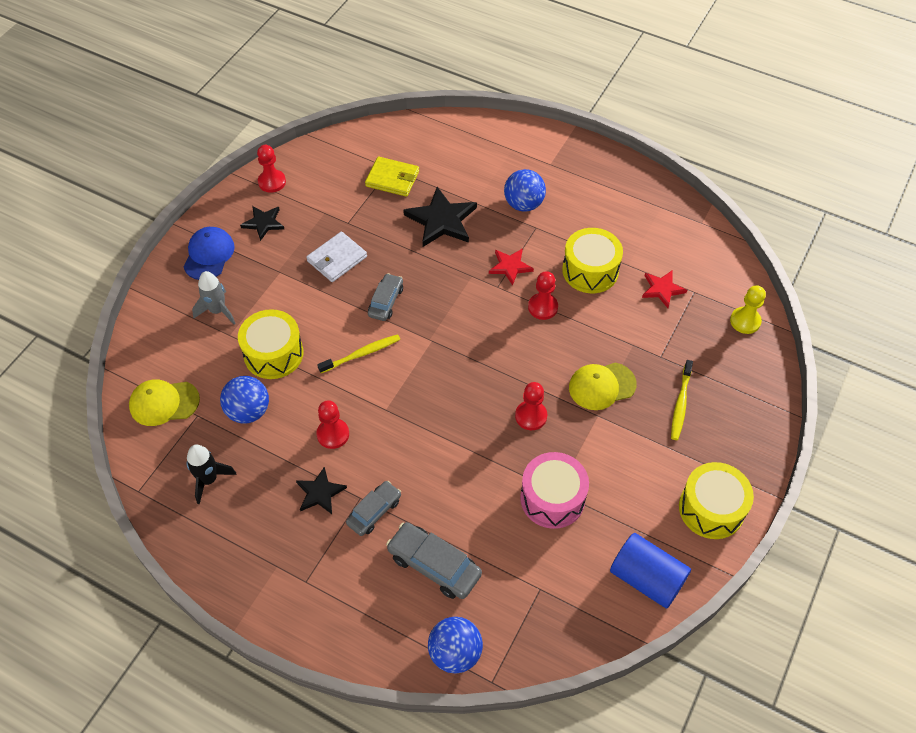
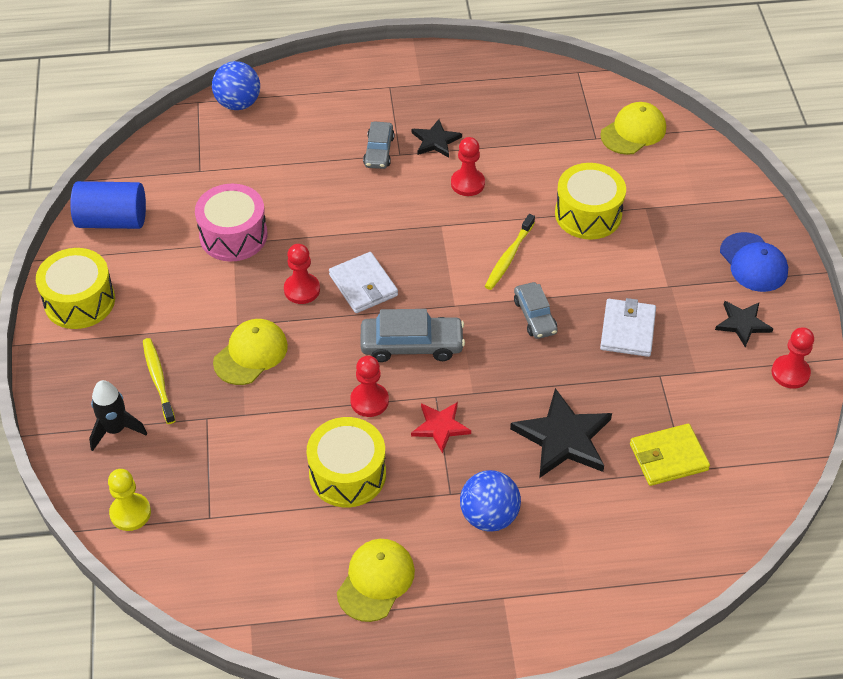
camera: 145 degrees right, 5 degrees down
black rocket [186,445,237,505] -> black rocket moved to [89,380,147,451]
grey rocket [192,271,236,324] -> none
blue ball [220,376,269,423] -> none
grey car [386,522,482,599] -> grey car moved to [361,309,465,362]
red star [642,270,687,308] -> none
none -> white wallet [329,252,398,313]
none -> yellow cap [337,539,415,622]

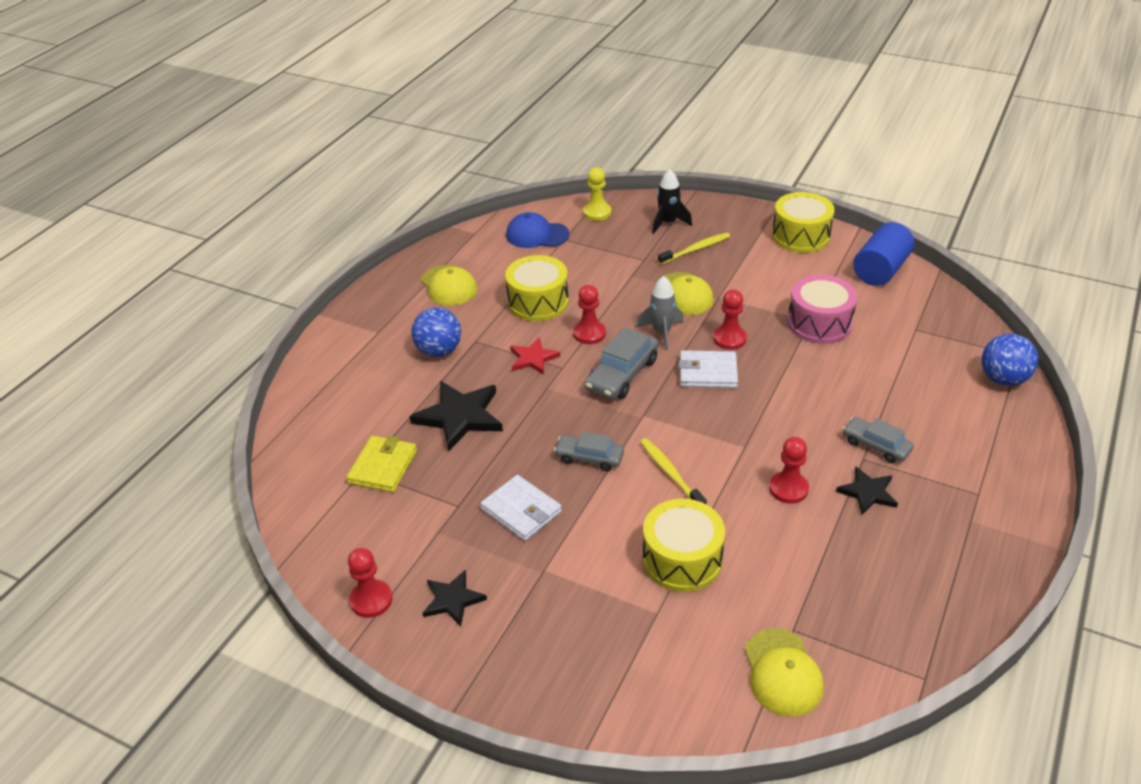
camera: 125 degrees right, 10 degrees down
yellow toothbrush [143,338,175,424] -> yellow toothbrush turned 45 degrees counterclockwise [658,233,730,265]
blue cap [720,232,788,292] -> blue cap moved to [506,212,569,248]
none -> grey rocket [636,276,684,350]

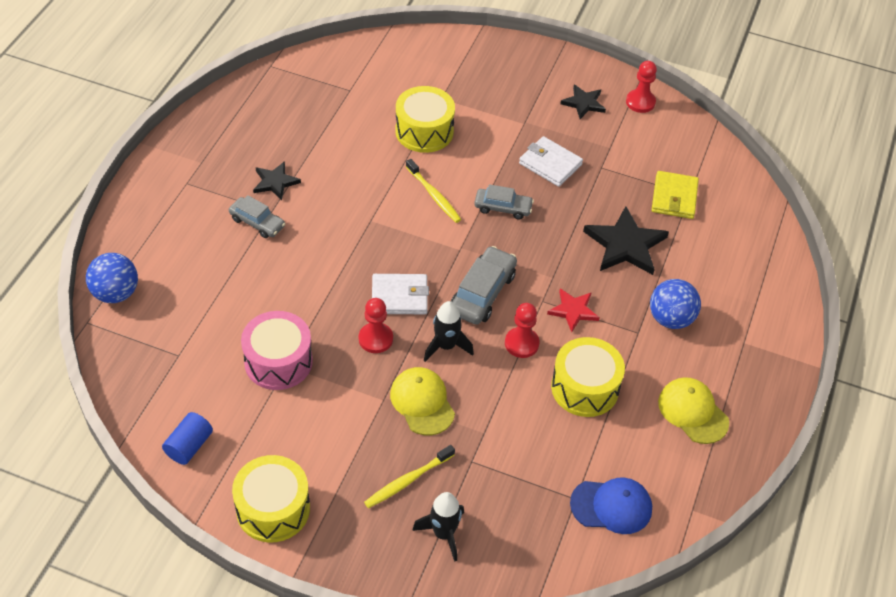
camera: 170 degrees right, 10 degrees up
yellow pawn [583,167,611,221] -> none
grey rocket [636,276,684,350] -> black rocket [424,301,474,362]
yellow cap [745,628,824,717] -> none
red pawn [769,437,809,504] -> none
blue cylinder [853,222,915,286] -> blue cylinder [162,412,213,465], size x0.63

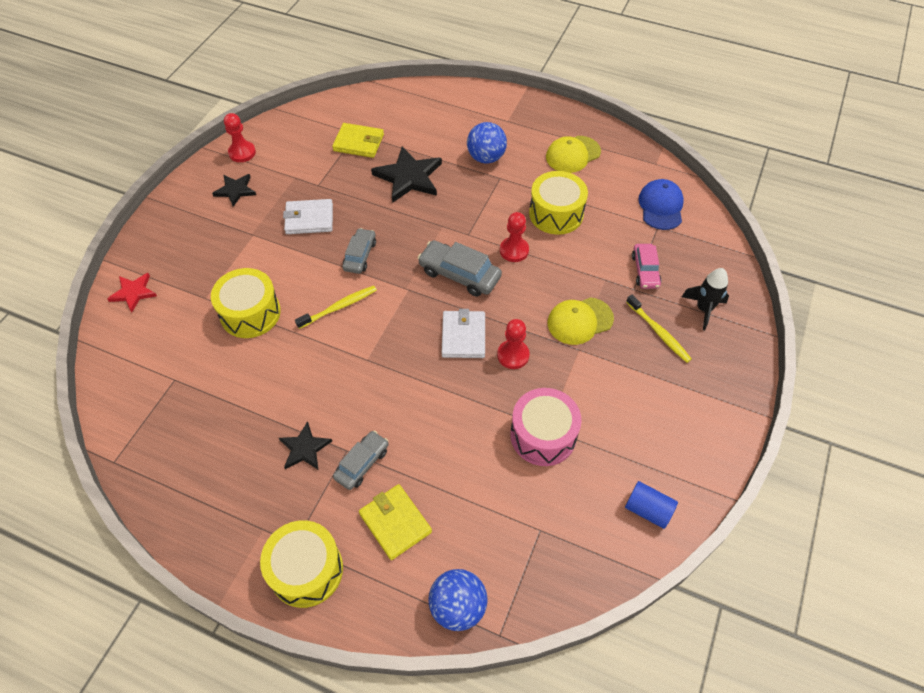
camera: 85 degrees left, 5 degrees up
yellow drum [232,455,310,543] -> yellow drum moved to [260,520,343,608]
black rocket [424,301,474,362] -> none
white wallet [519,136,583,187] -> white wallet turned 45 degrees clockwise [283,199,333,234]
red star [547,289,600,332] -> red star moved to [107,273,157,312]
none -> yellow wallet [359,484,432,560]
none -> pink car [632,244,662,289]

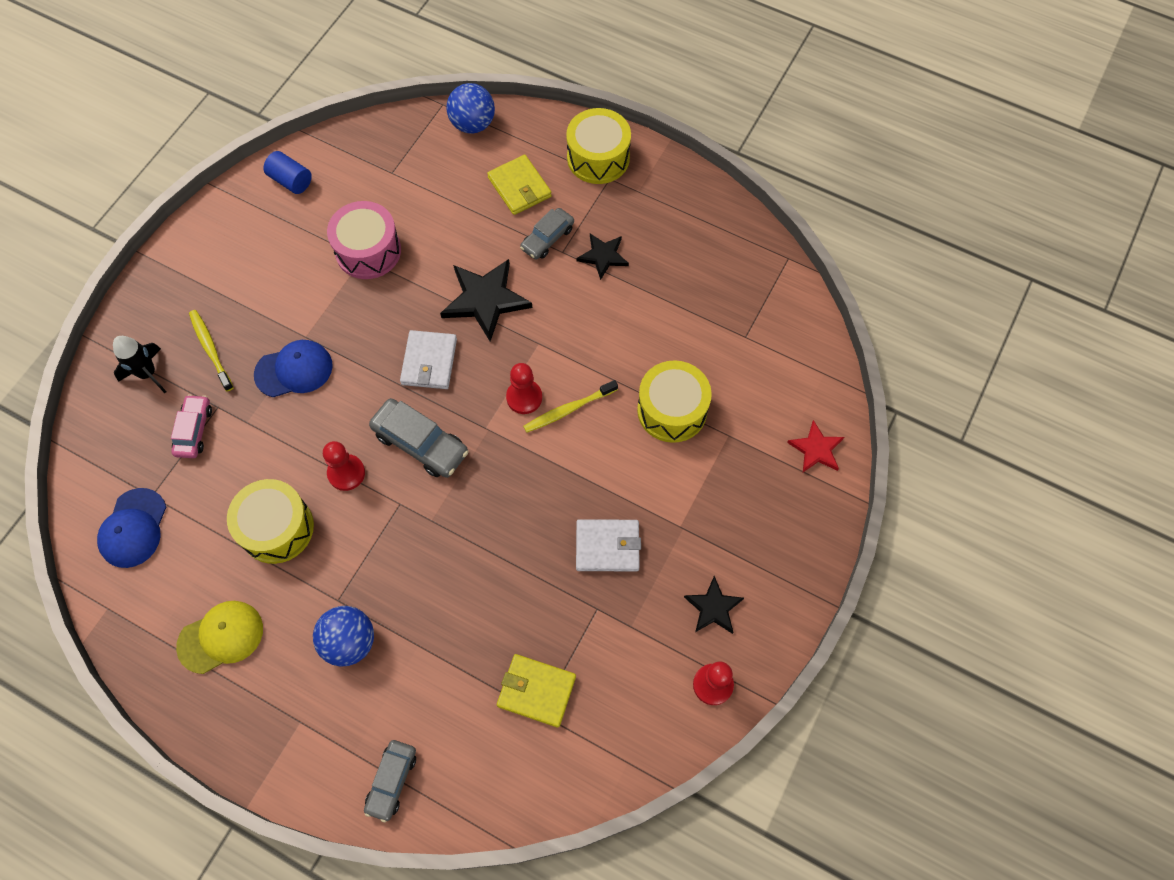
camera: 175 degrees left, 10 degrees up
grey car [343,228,376,274] -> grey car moved to [364,740,416,822]
black star [371,146,442,203] -> black star moved to [440,259,532,341]
red pawn [497,319,530,369] -> red pawn moved to [506,363,542,414]
yellow cap [547,297,614,345] -> blue cap [254,340,333,397]

